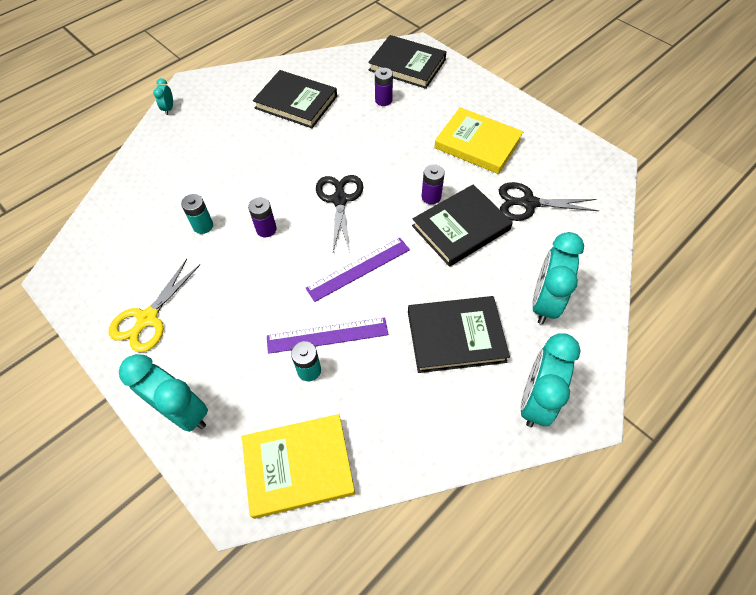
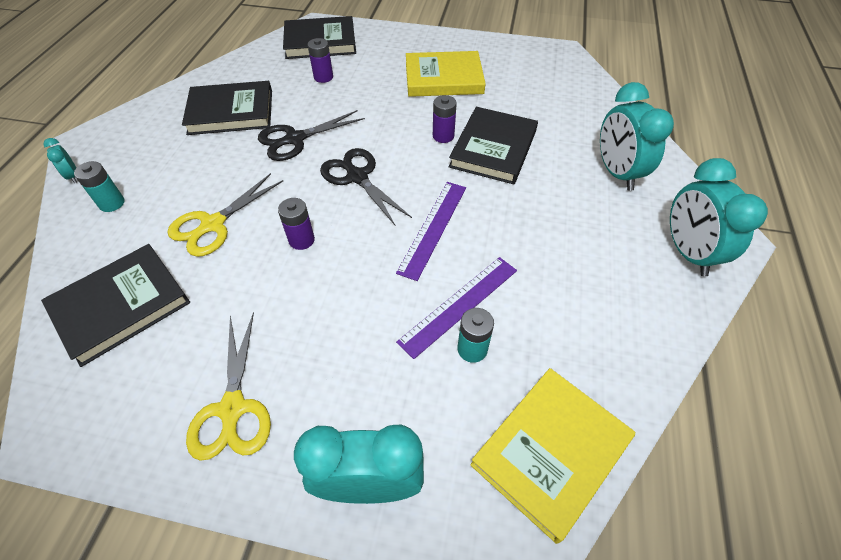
camera: 35 degrees left, 5 degrees down
turquoise battery [181,194,213,234] -> turquoise battery moved to [74,161,125,212]
black book [408,296,510,373] -> black book moved to [41,244,190,367]
black scissors [499,182,599,221] -> black scissors moved to [258,110,365,161]
none -> yellow scissors [168,173,283,257]

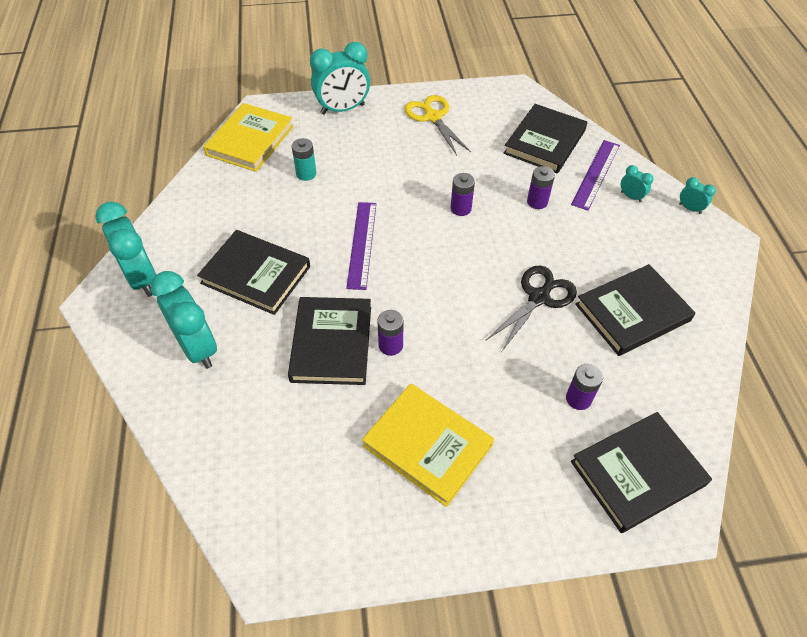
camera: 160 degrees right, 0 degrees up
turquoise battery [74,161,125,212] -> turquoise clock [621,165,654,202]
yellow scissors [168,173,283,257] -> purple battery [527,166,555,209]
black scissors [320,148,412,226] -> none
purple ruler [396,257,517,359] -> purple ruler moved to [571,140,620,211]
yellow book [406,51,486,97] -> yellow book turned 60 degrees clockwise [362,383,494,507]
none -> black book [197,230,310,315]

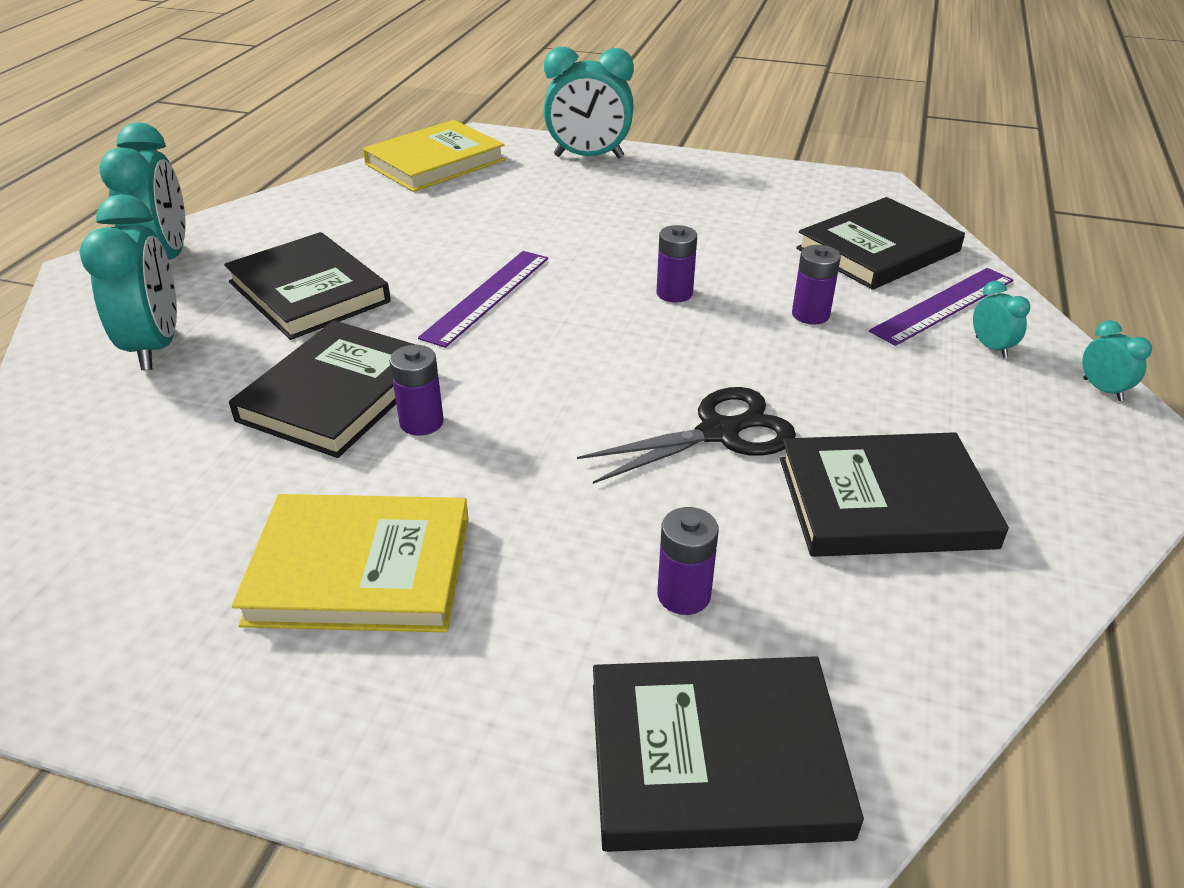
camera: 25 degrees right, 15 degrees down
turquoise battery [292,138,316,181] -> none
yellow book [362,383,494,507] -> yellow book turned 60 degrees counterclockwise [232,494,469,632]
yellow scissors [405,95,471,155] -> none

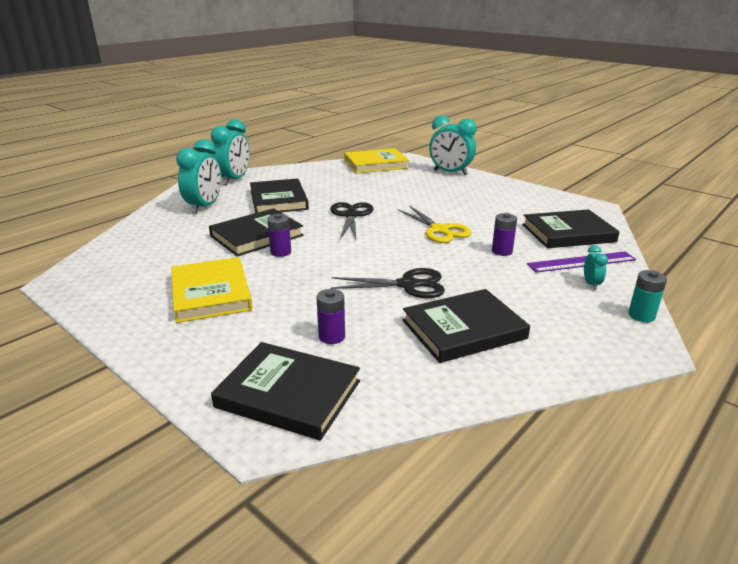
camera: 25 degrees right, 10 degrees down
yellow book [232,494,469,632] -> yellow book turned 45 degrees clockwise [171,257,252,323]
purple ruler [418,251,548,348] -> black scissors [330,202,373,239]
purple battery [657,225,697,303] -> yellow scissors [398,205,471,243]
black book [780,432,1009,557] -> black book turned 45 degrees counterclockwise [403,289,530,363]
turquoise clock [1082,320,1152,401] -> turquoise battery [628,270,667,322]

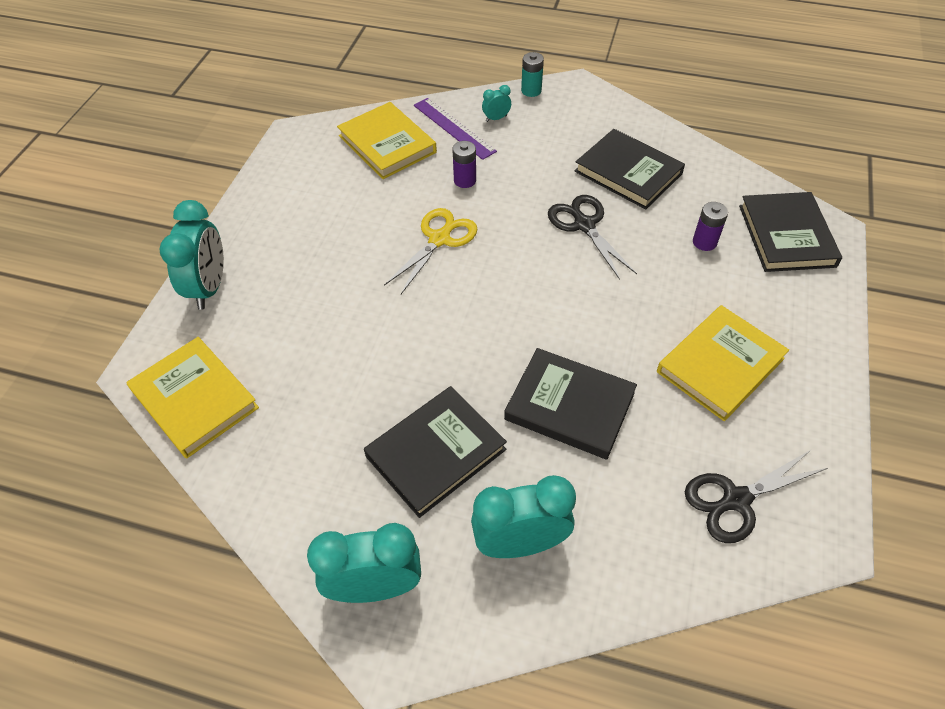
camera: 115 degrees left, 25 degrees up
purple battery [267,214,291,257] -> none
black scissors [330,202,373,239] -> black scissors moved to [685,449,828,543]
black book [522,209,620,248] -> yellow book [337,102,437,179]

